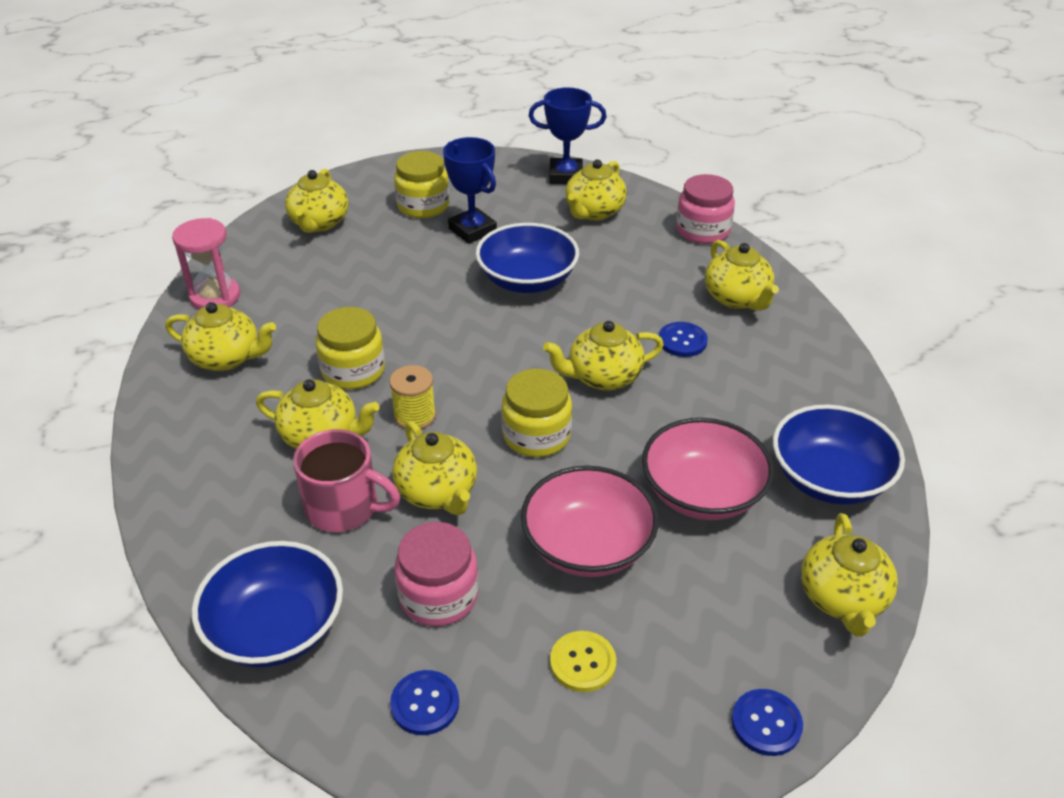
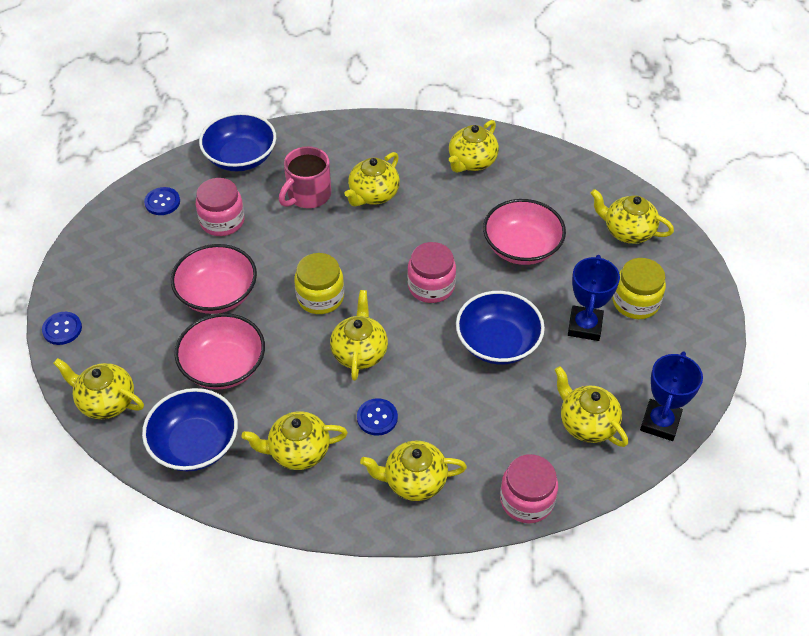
camera: 110 degrees right, 10 degrees up
pink hourglass [172,218,240,310] -> none
yellow jar [316,307,385,389] -> none
yellow spool [389,365,436,429] -> none
yellow teapot [392,421,477,515] -> yellow teapot moved to [242,411,348,470]
blue trophy [443,137,497,244] -> blue trophy turned 60 degrees counterclockwise [568,255,620,341]
yellow button [550,631,616,692] -> none
none -> pink jar [407,242,456,303]
none -> pink bowl [483,199,566,265]

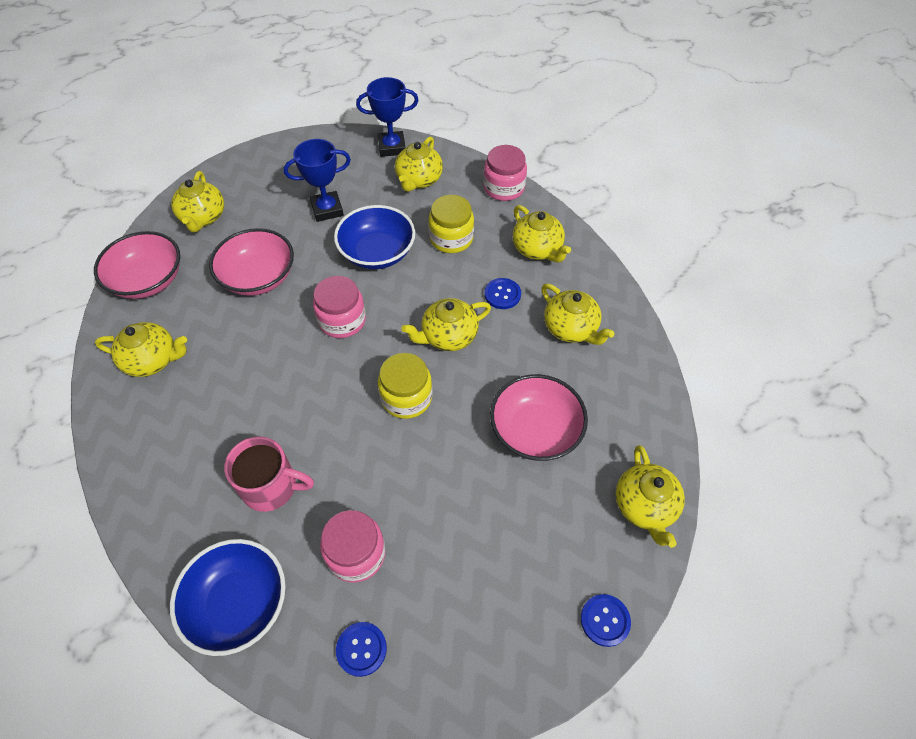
camera: 120 degrees left, 5 degrees up
blue bowl [142,388,238,471] -> none
pink bowl [171,244,257,314] -> pink bowl moved to [94,231,180,299]
yellow teapot [344,152,400,207] -> none
yellow jar [613,258,666,319] -> yellow jar moved to [429,195,474,253]

